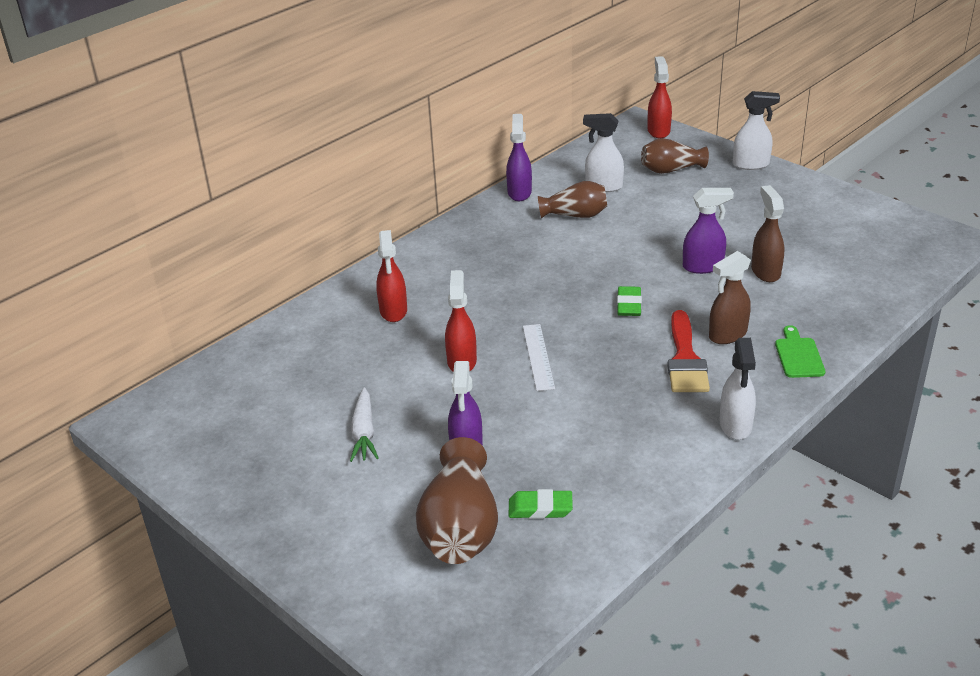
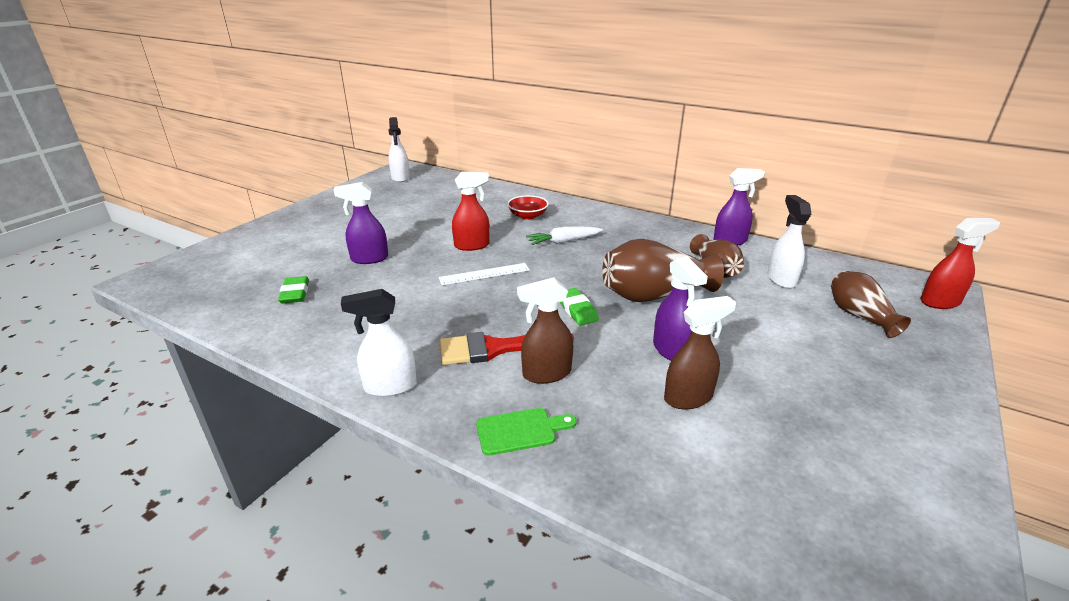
camera: 75 degrees right, 5 degrees down
white carrot [350,387,379,462] -> white carrot moved to [526,226,603,245]
red spray bottle [376,230,407,322] -> red bowl [507,195,549,220]
brown vase [416,437,498,564] -> brown vase moved to [602,239,724,302]
green eraser [617,286,642,316] -> green eraser turned 75 degrees clockwise [560,288,599,326]
brown spray bottle [709,251,751,344] -> brown spray bottle turned 60 degrees counterclockwise [517,277,573,384]
white spray bottle [733,91,780,170] -> white spray bottle moved to [389,117,410,182]

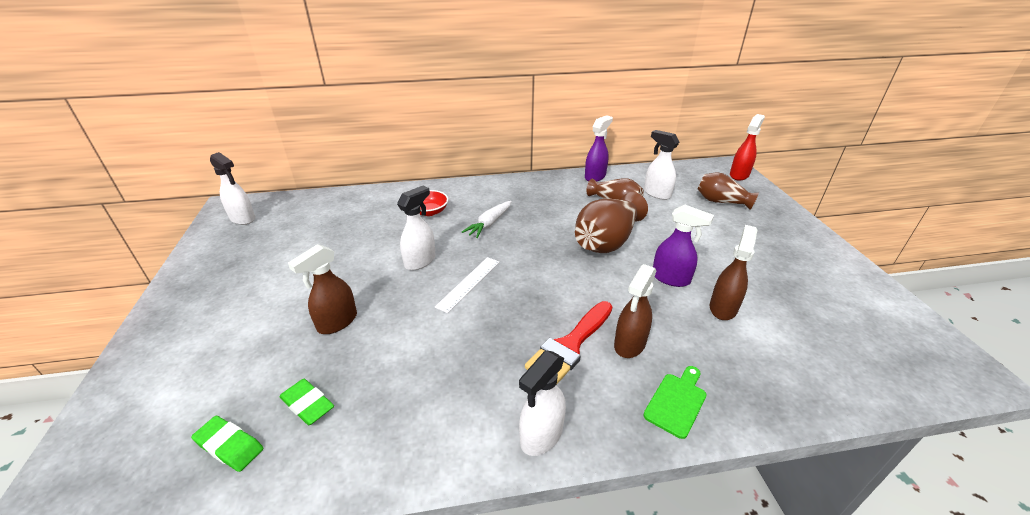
camera: 40 degrees left, 5 degrees up
purple spray bottle [334,182,388,264] -> brown spray bottle [288,244,357,334]
red spray bottle [452,172,490,251] -> white spray bottle [397,186,436,270]
green eraser [560,288,599,326] -> green eraser moved to [191,416,263,472]

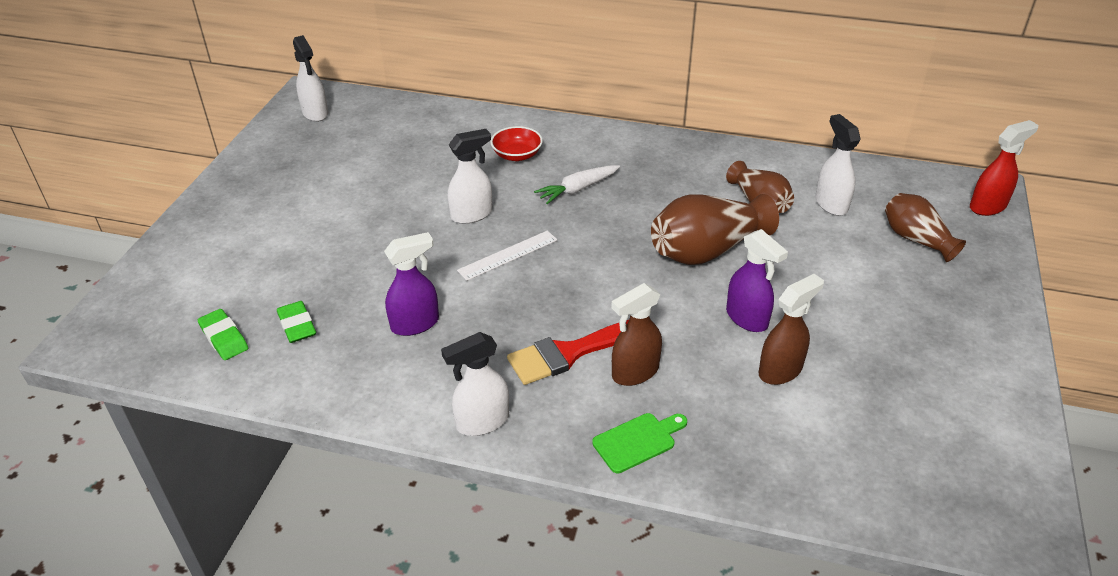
camera: 25 degrees right, 5 degrees up
brown spray bottle [288,244,357,334] -> none
purple spray bottle [585,115,613,181] -> purple spray bottle moved to [384,232,439,336]

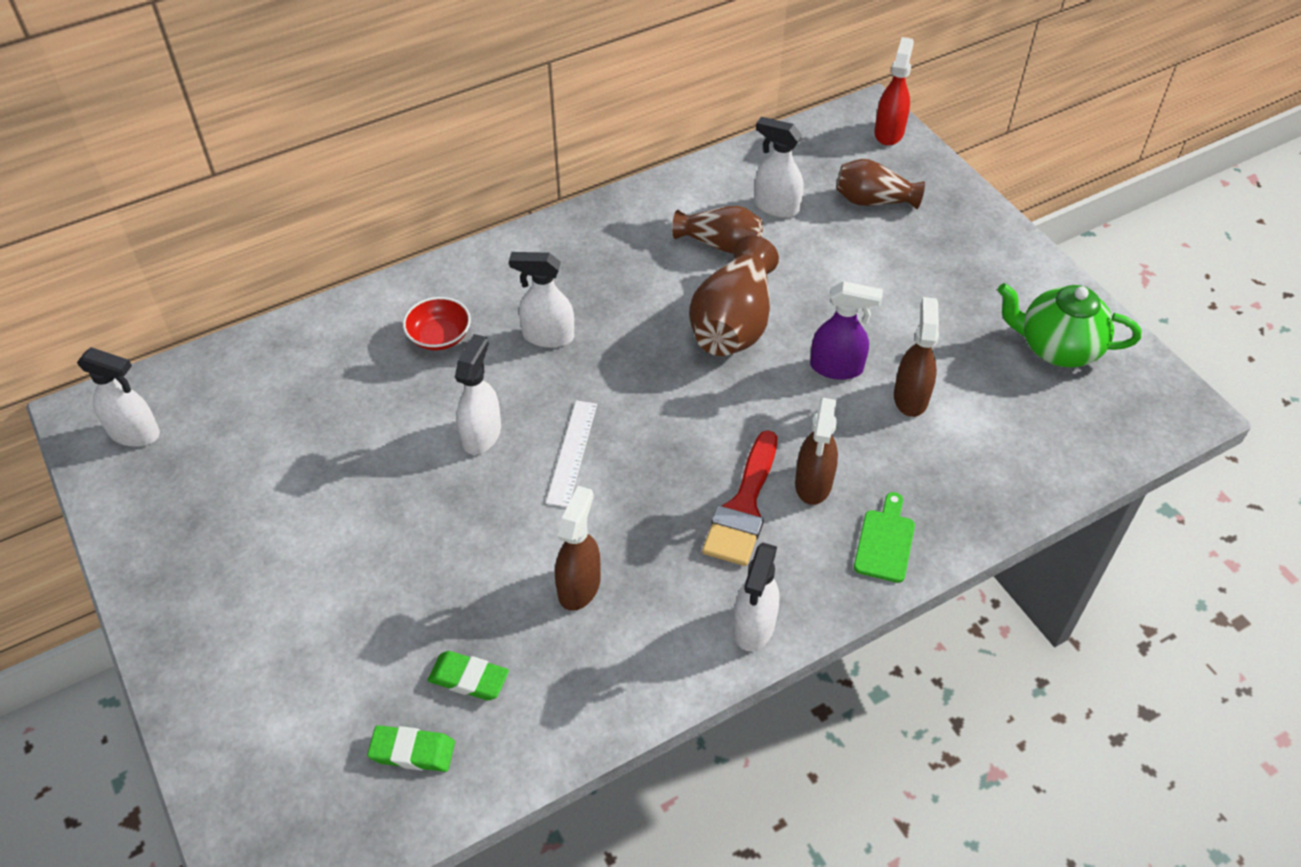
camera: 45 degrees left, 10 degrees up
purple spray bottle [384,232,439,336] -> brown spray bottle [555,486,601,611]
white carrot [534,165,620,204] -> white spray bottle [509,252,574,348]
none -> green teapot [997,283,1141,367]

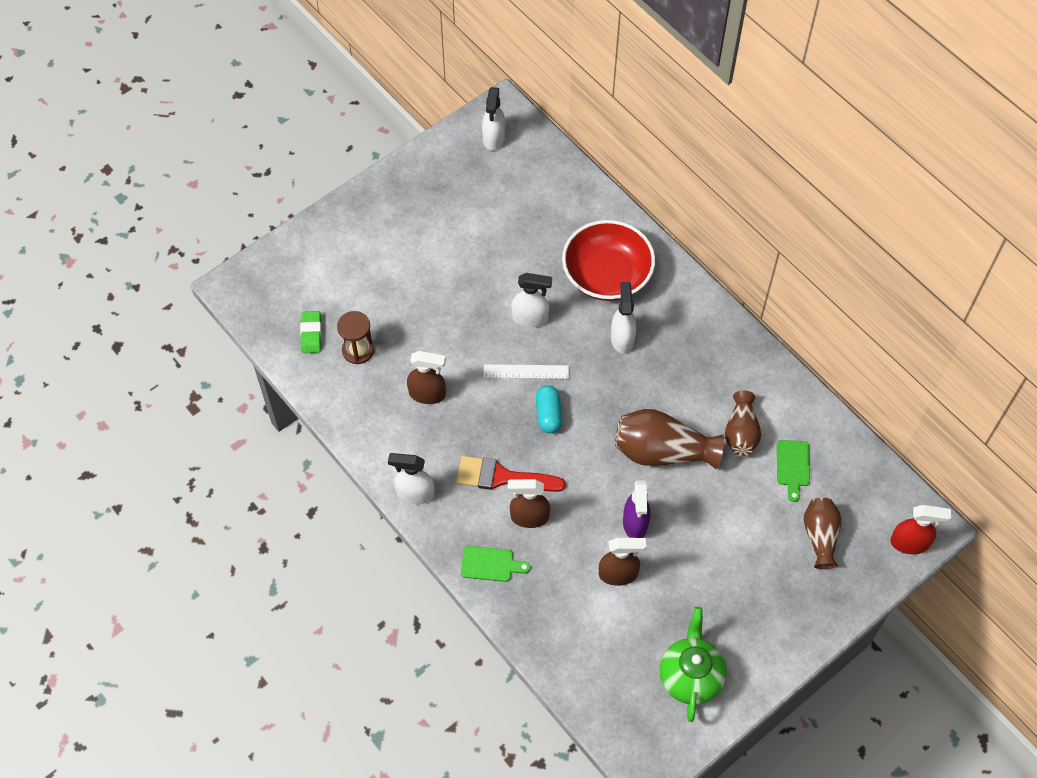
camera: 80 degrees right, 10 degrees up
red bowl [403,297,471,350] -> red bowl [562,220,655,301], size x2.02
green eraser [427,651,509,701] -> brown hourglass [337,311,374,364]
white spray bottle [754,117,804,218] -> green cutting board [777,440,810,502]
none -> turquoise capsule [536,385,562,433]

